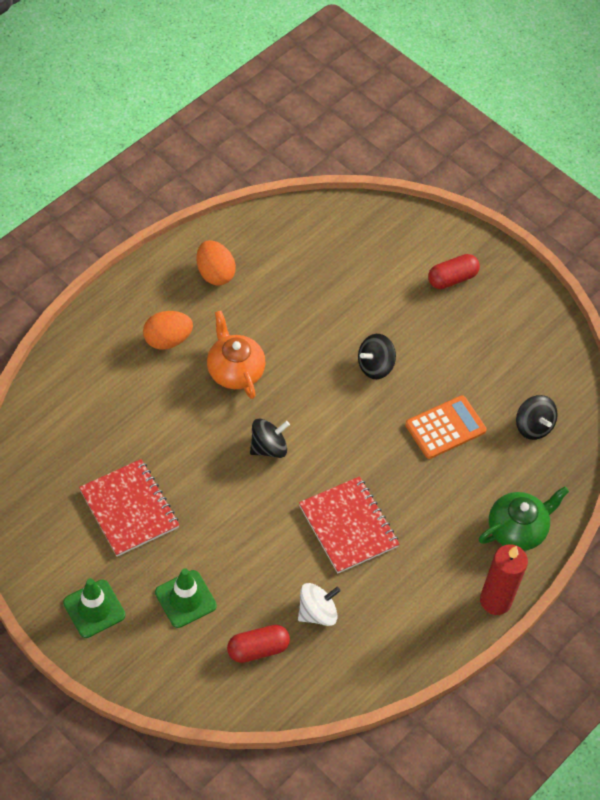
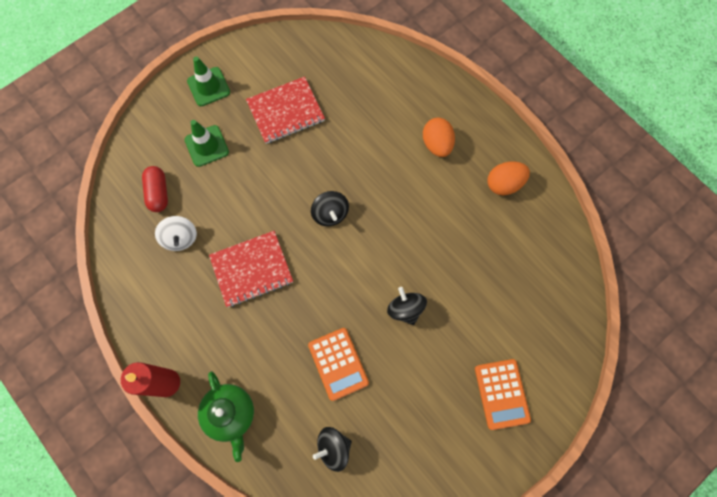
camera: 100 degrees right, 15 degrees up
orange teapot [207,310,266,399] -> none
red capsule [428,254,480,289] -> orange calculator [475,359,531,430]

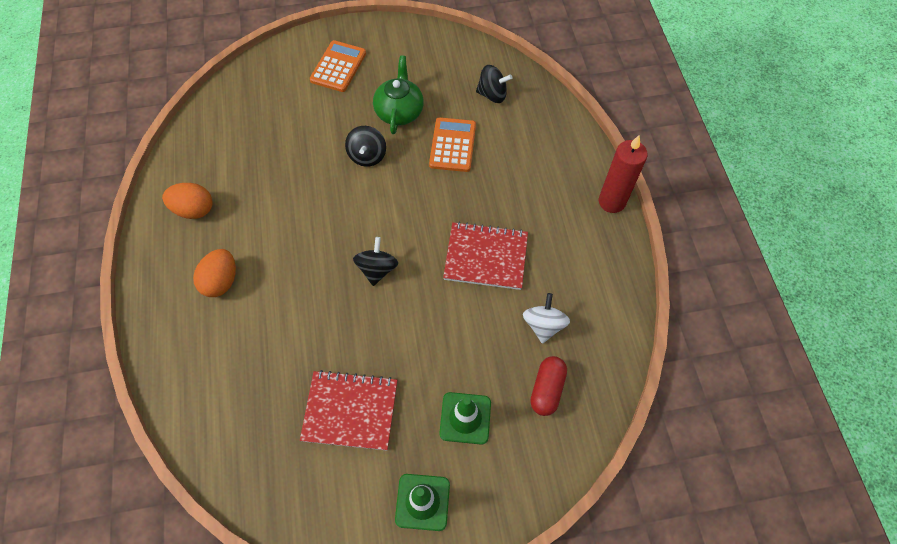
camera: 150 degrees left, 10 degrees down
green teapot [198,371,254,462] -> green teapot moved to [373,55,424,134]

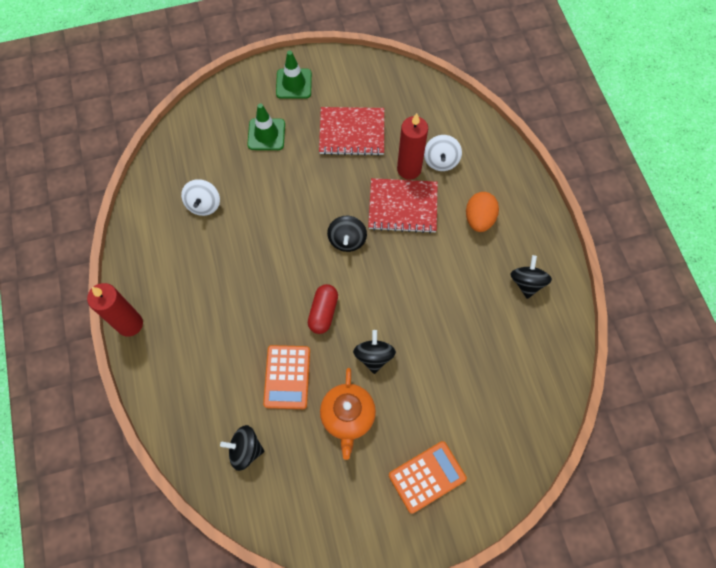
camera: 175 degrees right, 5 degrees up
orange egg [162,183,212,219] -> black spinning top [510,255,552,299]
orange calculator [310,40,366,92] -> orange calculator turned 135 degrees counterclockwise [389,441,467,514]
green teapot [373,55,424,134] -> orange teapot [320,368,376,460]
red notebook [443,222,528,290] -> red notebook moved to [368,178,438,233]
red capsule [530,356,567,416] -> red capsule moved to [308,284,338,334]
none -> red candle [397,113,428,180]
none -> white spinning top [424,135,462,171]

